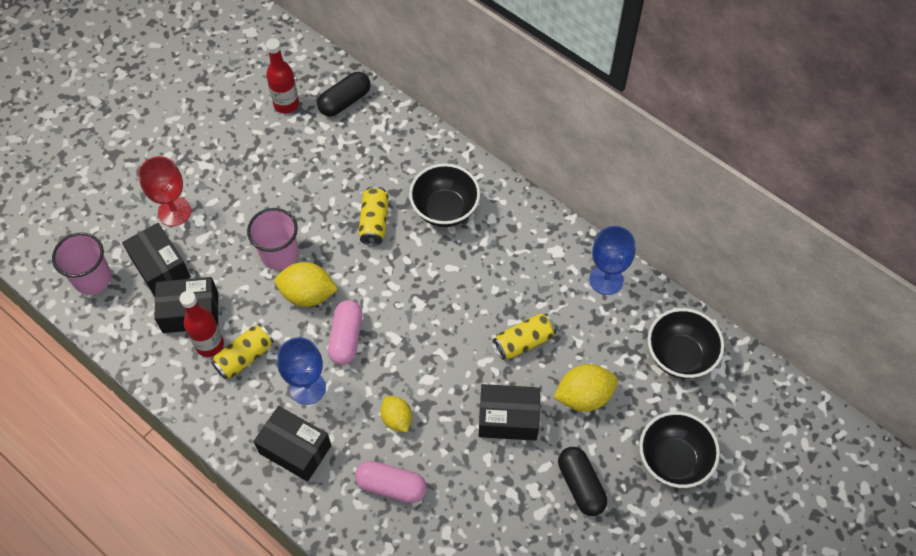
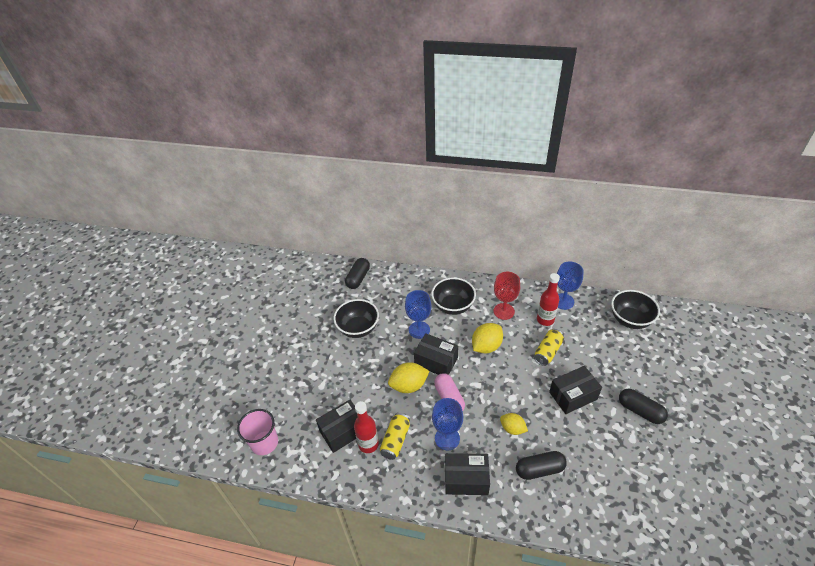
camera: 25 degrees left, 15 degrees down
black box [122,223,191,297] -> black box moved to [414,333,458,375]
red goblet [138,156,191,226] -> red goblet moved to [493,272,520,320]
pink cup [247,208,298,270] -> none
red bottle [266,38,299,114] -> red bottle moved to [537,273,560,326]
pink capsule [355,461,427,503] -> black capsule [516,451,567,480]
yellow can [359,186,389,246] -> blue goblet [405,290,431,339]
yellow lemon [553,364,618,412] -> yellow lemon moved to [472,323,503,353]
black bowl [639,411,720,488] -> black bowl moved to [334,299,379,338]

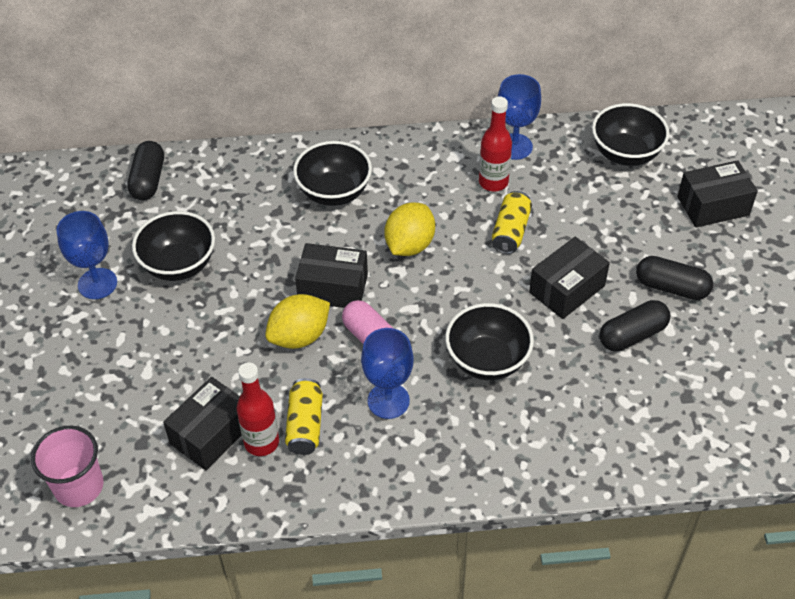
camera: 20 degrees left, 5 degrees up
blue goblet [405,290,431,339] -> blue goblet moved to [56,211,117,299]
black box [445,453,490,495] -> black box moved to [677,160,758,228]
red goblet [493,272,520,320] -> none
yellow lemon [500,413,528,435] -> black bowl [445,303,534,380]
black capsule [516,451,567,480] -> black capsule moved to [599,300,671,351]

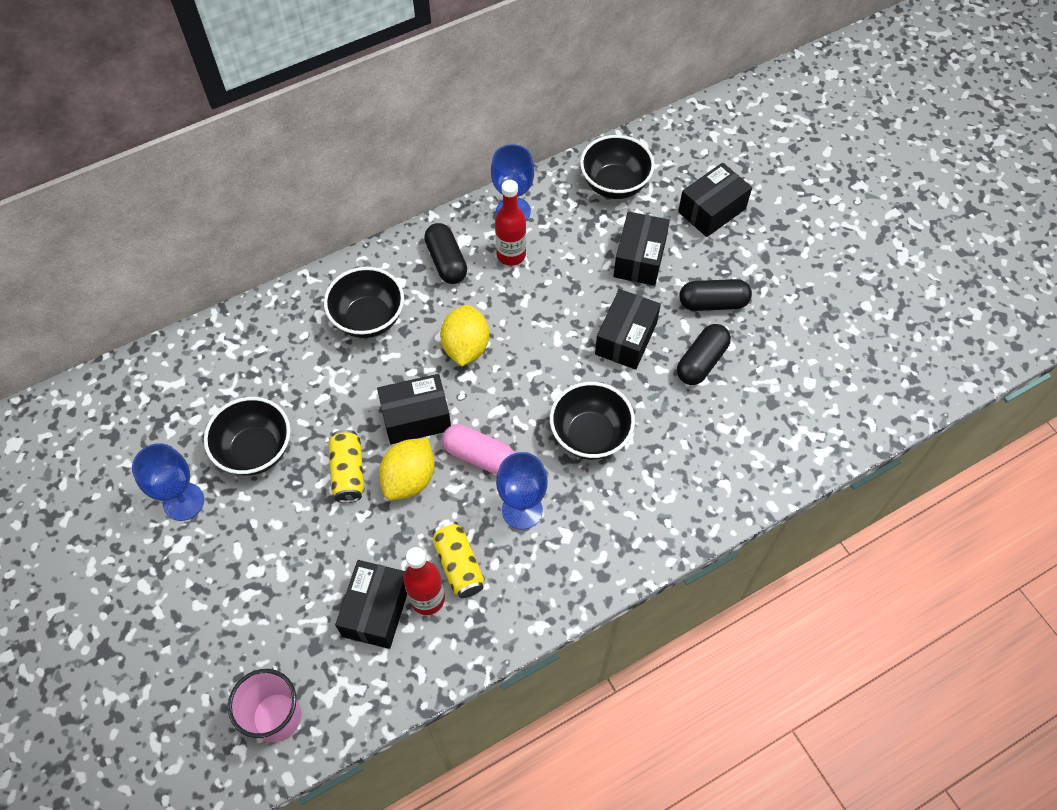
camera: 25 degrees left, 10 degrees up
black capsule [127,141,164,200] -> black capsule moved to [424,223,467,284]
yellow can [492,191,532,254] -> yellow can moved to [329,430,364,503]
none -> black box [613,211,670,286]

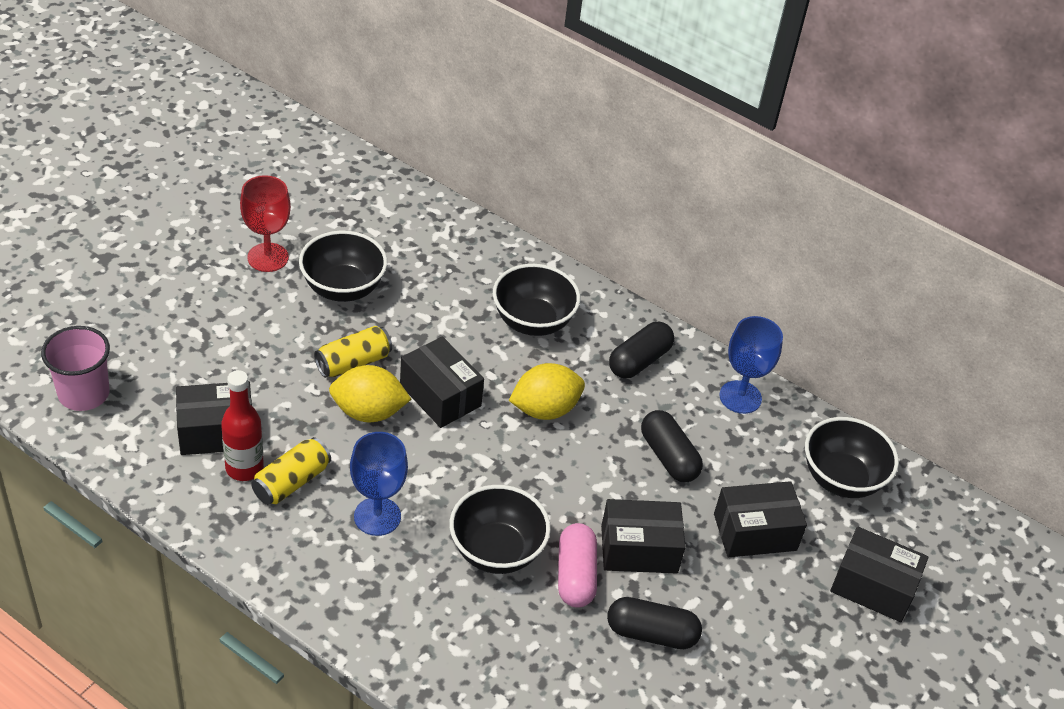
camera: 60 degrees right, 15 degrees down
blue goblet [132,443,204,521] -> red goblet [240,175,291,272]
pink capsule [442,424,514,474] -> pink capsule moved to [558,523,597,608]
red bottle [495,180,526,266] -> none
black capsule [679,279,752,311] -> black capsule moved to [641,410,703,482]

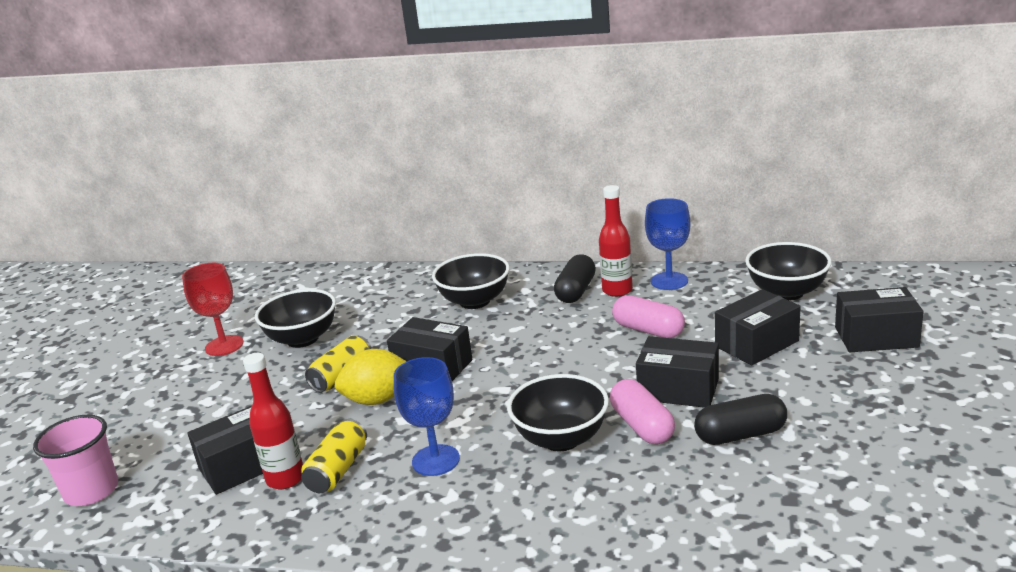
camera: 15 degrees left, 20 degrees down
yellow lemon [509,363,585,420] -> none
black box [601,499,685,573] -> black box turned 45 degrees clockwise [636,336,719,408]
black capsule [641,410,703,482] -> pink capsule [612,295,685,338]
none -> red bottle [599,185,633,297]

